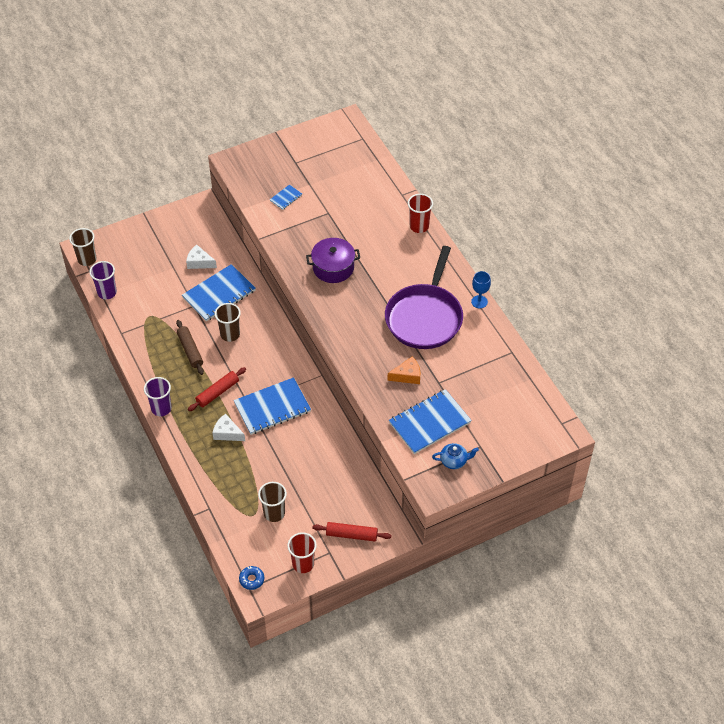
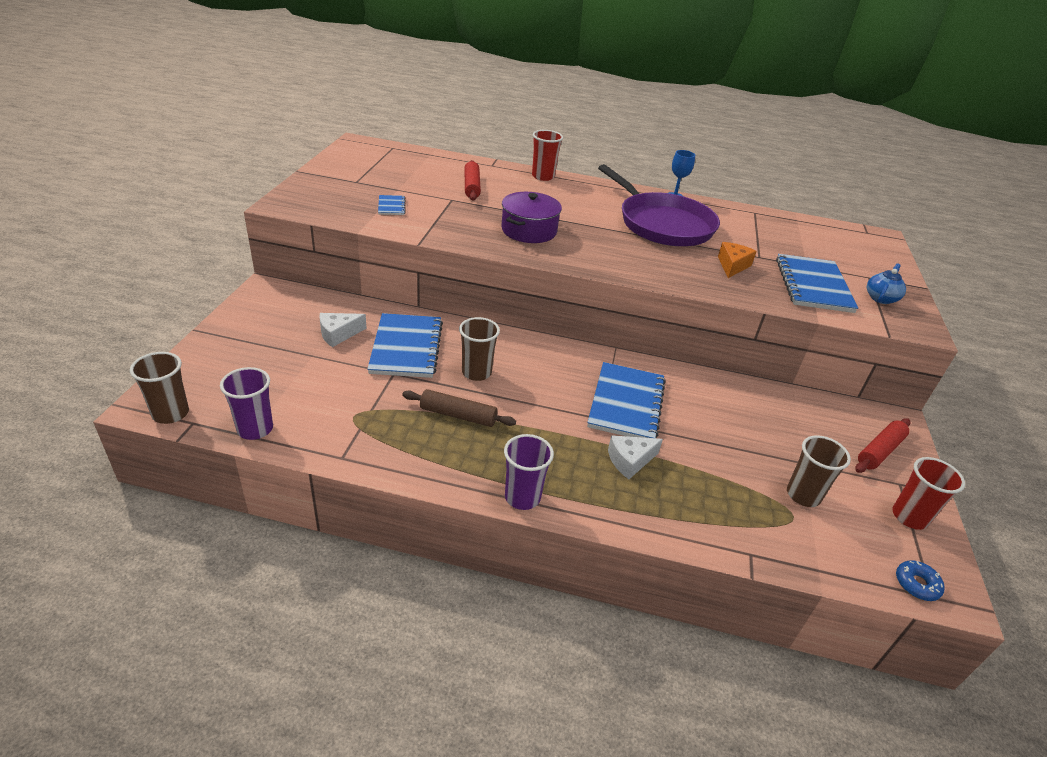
camera: 55 degrees left, 15 degrees down
red rolling pin [188,367,246,411] -> red rolling pin moved to [464,160,481,200]

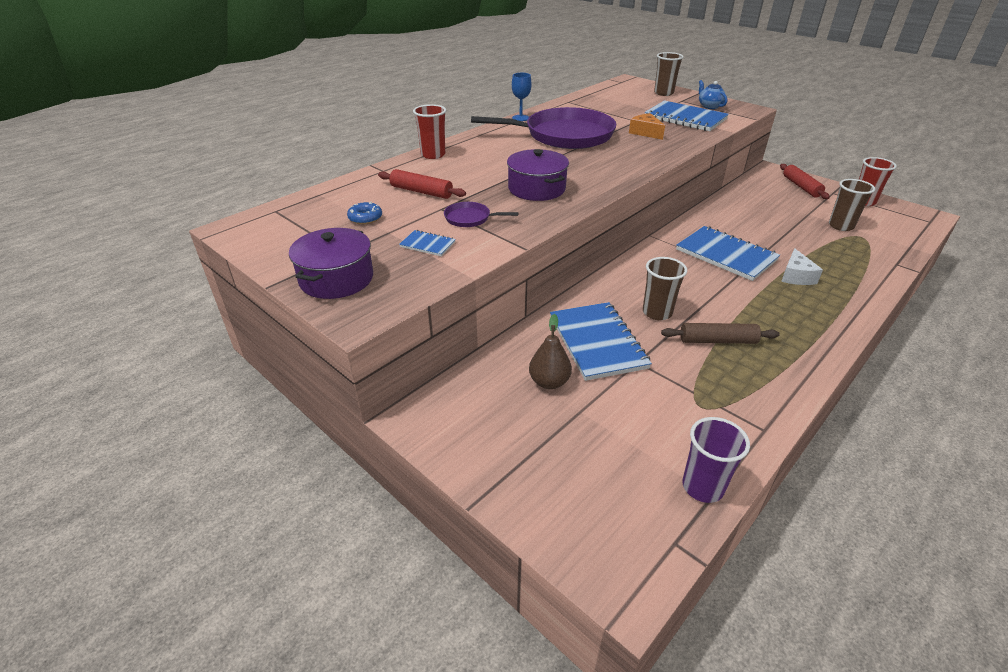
camera: 55 degrees left, 0 degrees up
brown cup [130,352,189,424] -> brown cup moved to [654,52,683,96]
white cheese [320,313,367,347] -> brown pear [529,314,572,389]
blue notebook [367,313,443,378] -> blue notebook turned 45 degrees clockwise [550,302,652,381]
brown rolling pin [402,389,516,427] -> brown rolling pin turned 45 degrees clockwise [661,323,780,344]
purple cup [504,434,554,510] -> none
blue donut [896,560,945,601] -> blue donut moved to [347,202,382,224]
none -> purple pot [289,228,373,299]
none -> purple pan [444,202,518,227]

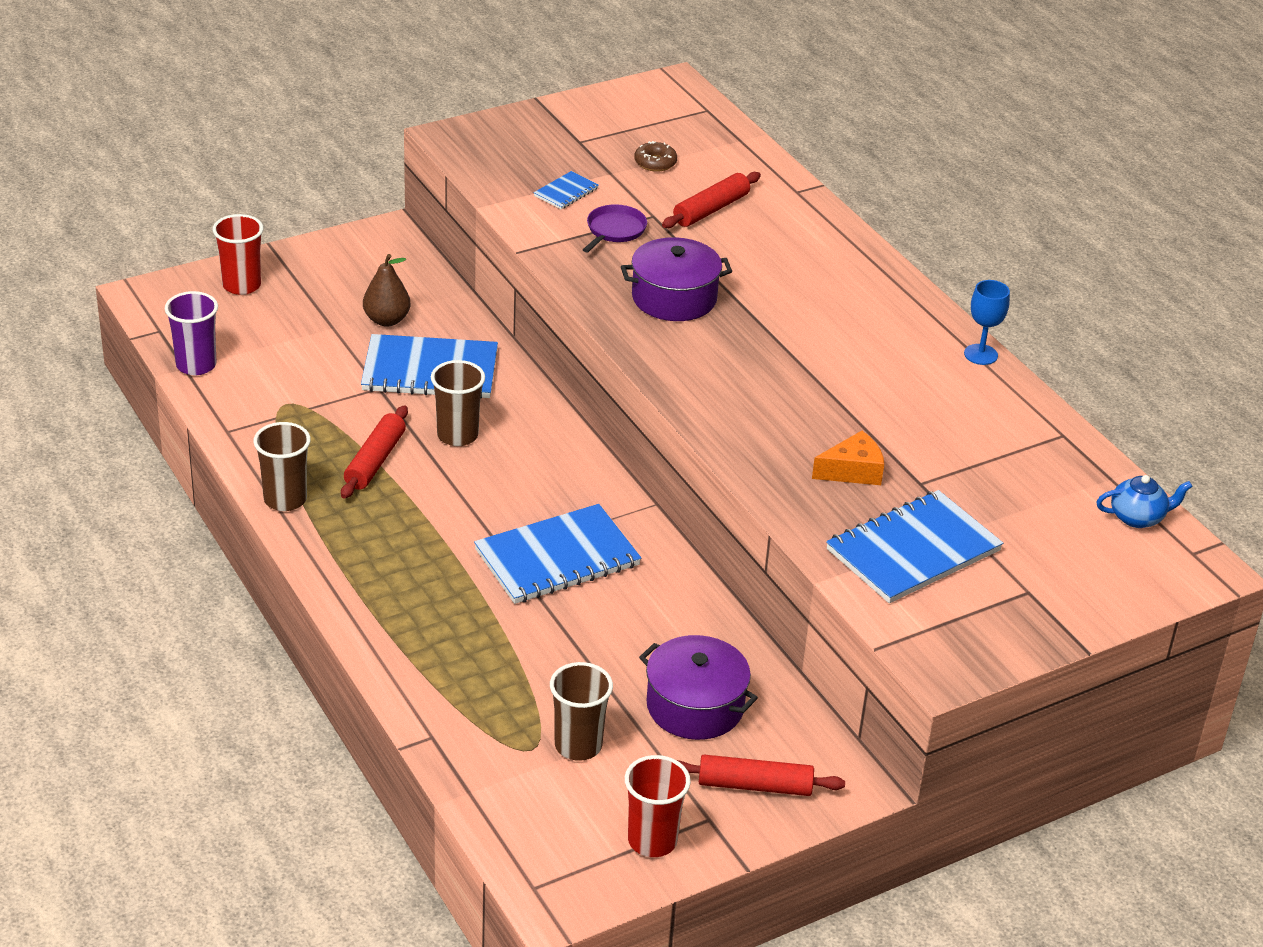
camera: 105 degrees right, 0 degrees up
purple pot [289,228,373,299] -> purple pot moved to [639,635,758,740]
blue donut [347,202,382,224] -> brown donut [634,141,677,172]
red cup [413,104,446,159] -> red cup moved to [213,214,263,295]
purple pan [471,107,616,149] -> none
brown cup [654,52,683,96] -> brown cup moved to [253,422,311,511]
brown rolling pin [661,323,780,344] -> red rolling pin [341,405,408,499]
blue teapot [699,80,727,109] -> blue teapot moved to [1096,475,1193,528]
white cheese [781,248,823,285] -> none

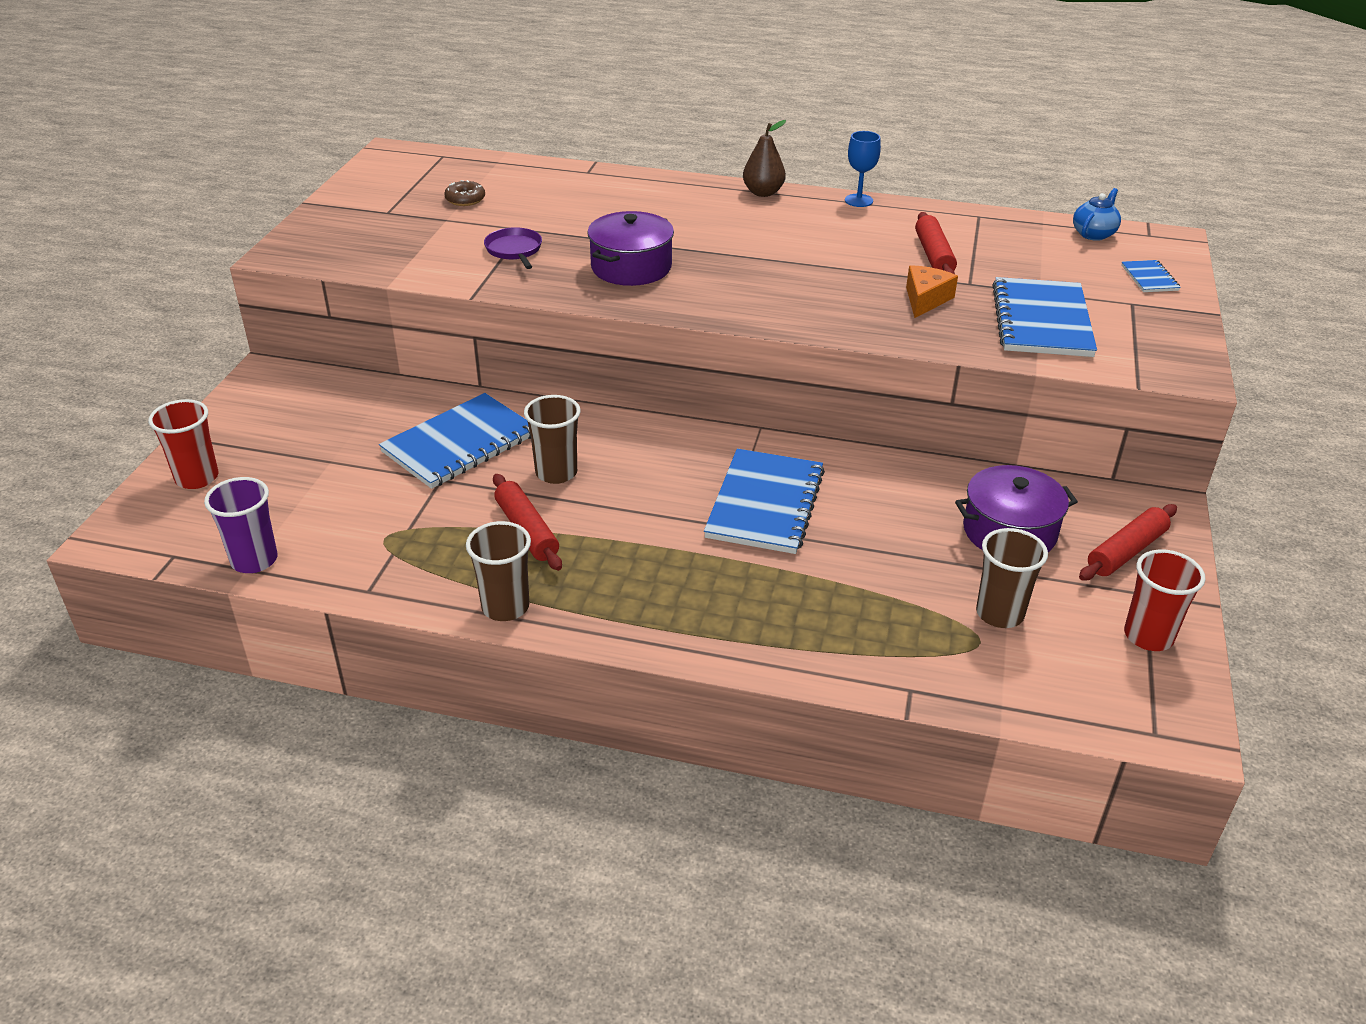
camera: 45 degrees left, 0 degrees up
brown pear [363,254,411,327] -> brown pear moved to [743,120,786,197]
blue notebook [534,171,599,209] -> blue notebook moved to [1121,260,1181,292]
red rolling pin [662,172,761,228] -> red rolling pin moved to [915,212,957,274]

